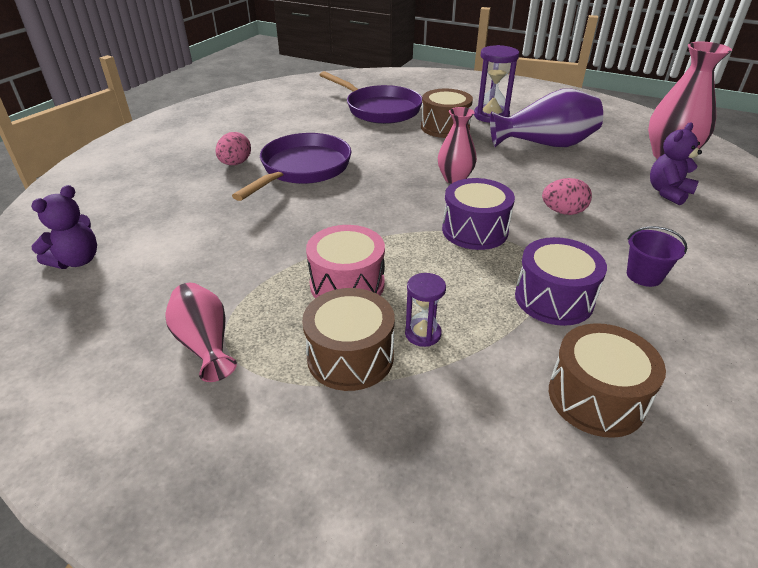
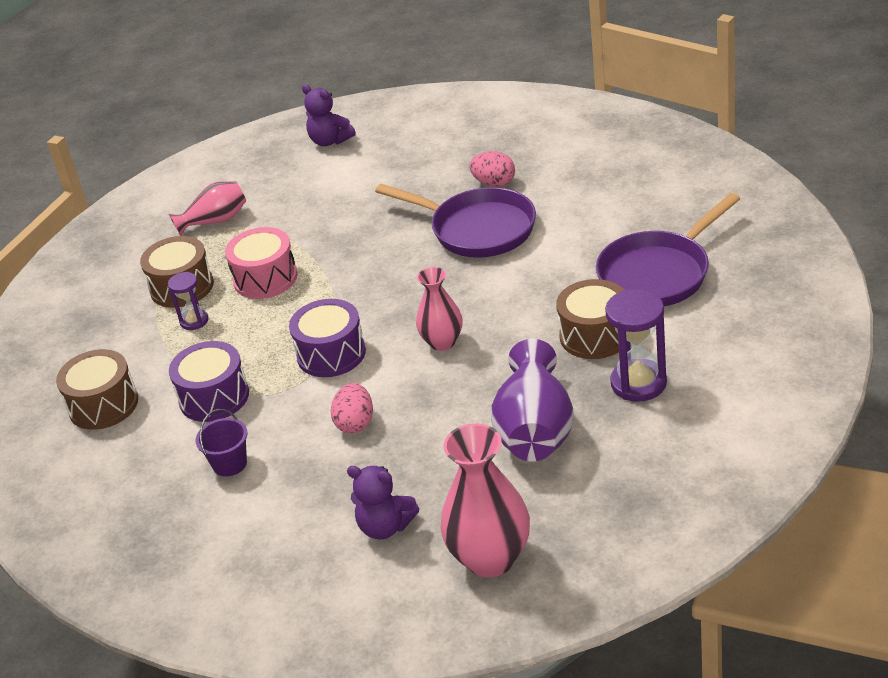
camera: 100 degrees right, 0 degrees up
purple teddy bear [650,122,702,205] -> purple teddy bear turned 150 degrees clockwise [347,466,419,540]

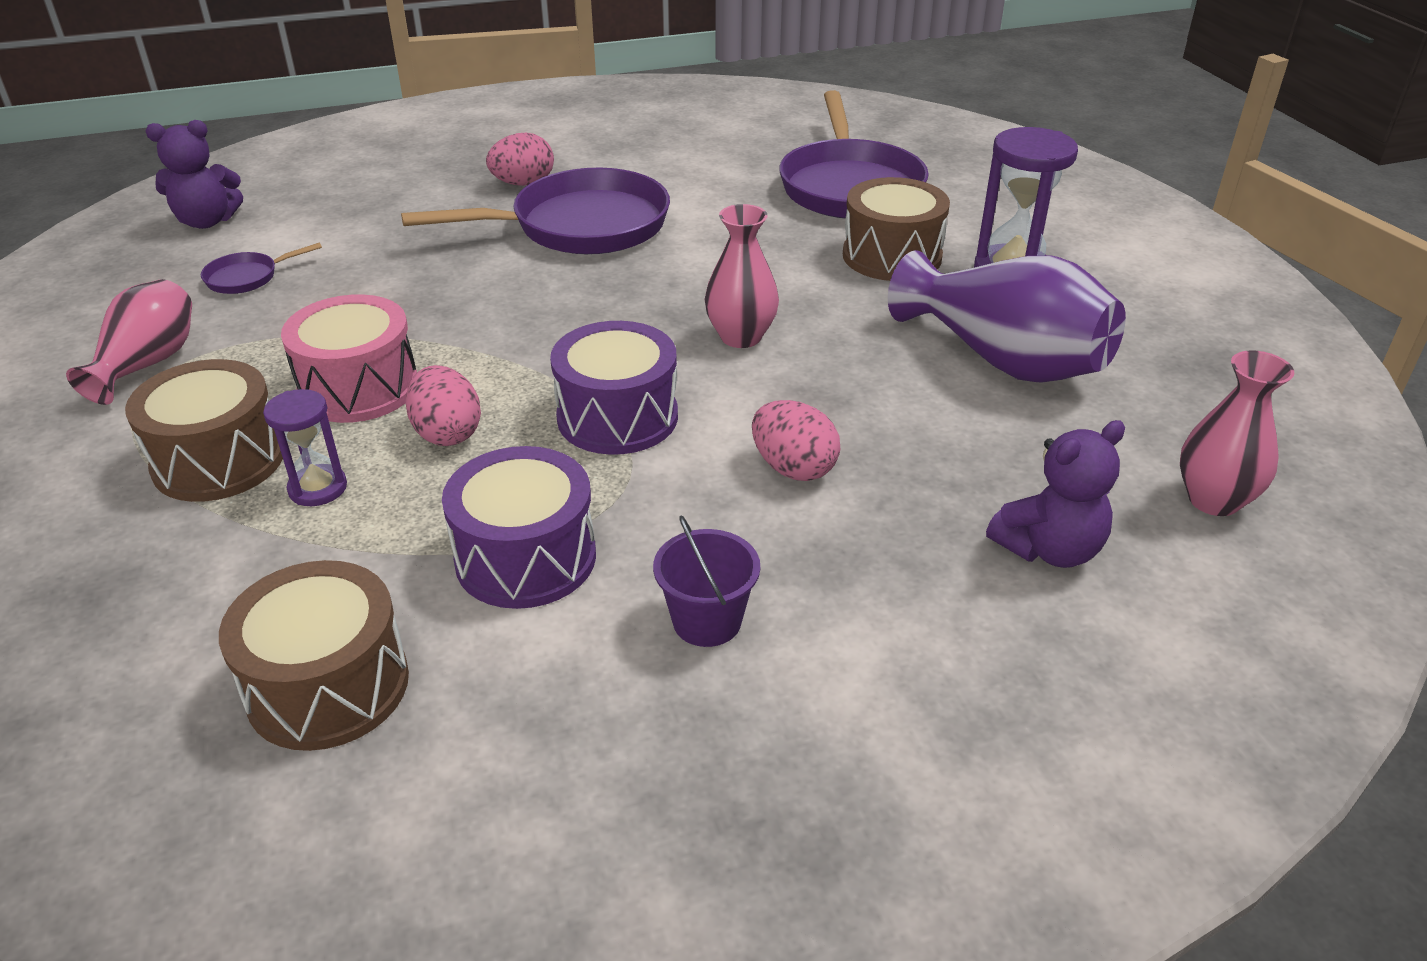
camera: 55 degrees left, 0 degrees up
pink vase [440,423,530,578] -> pink vase [1180,350,1294,516], size x0.62
none -> purple pan [201,243,322,294]
none -> pink egg [405,365,481,446]

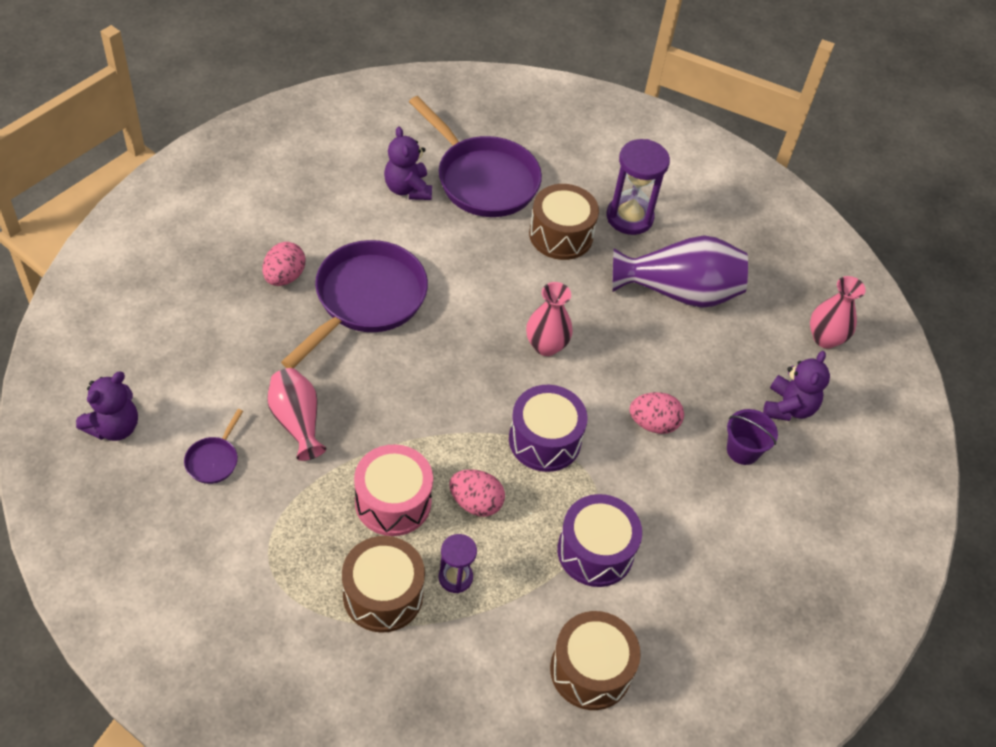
camera: 45 degrees left, 15 degrees up
pink vase [66,279,192,405] -> pink vase moved to [267,368,326,461]
purple bucket [653,515,760,647] -> purple bucket moved to [727,409,778,465]
none -> purple teddy bear [384,127,432,200]

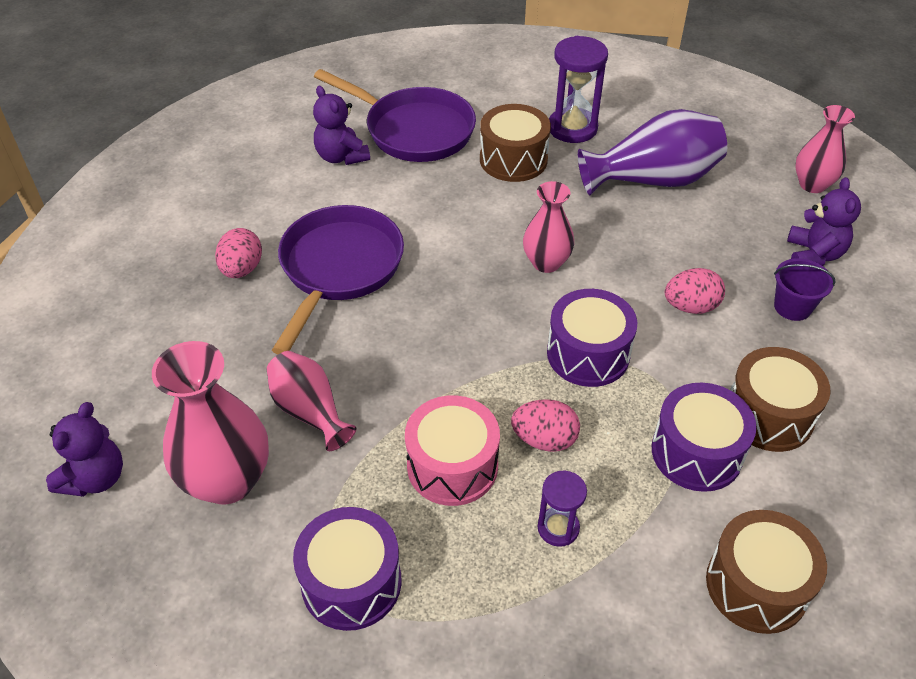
camera: 10 degrees left, 5 degrees down
purple pan [184,409,243,484] -> pink vase [152,341,269,504]
brown drum [342,536,425,633] -> brown drum moved to [730,347,831,452]
none -> purple drum [293,507,401,631]

